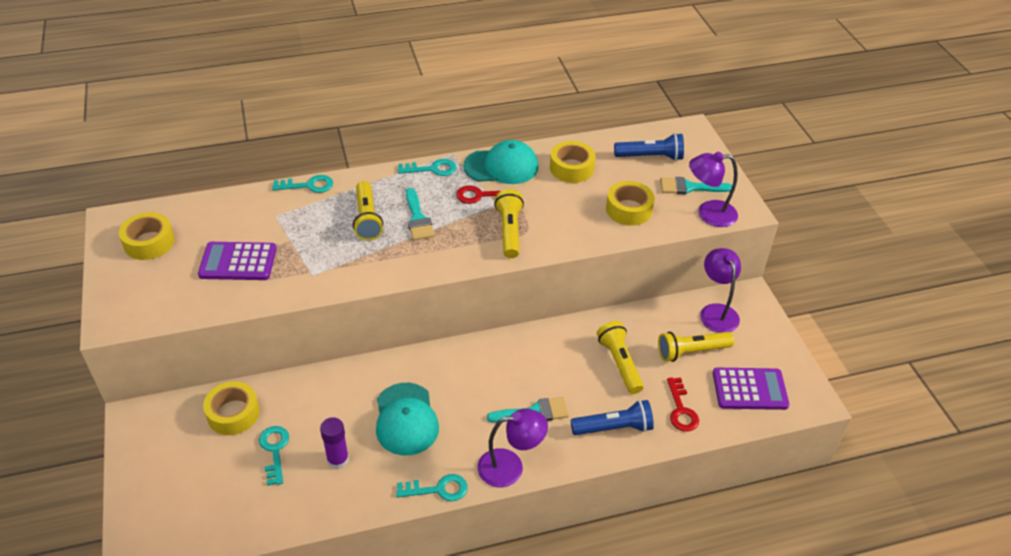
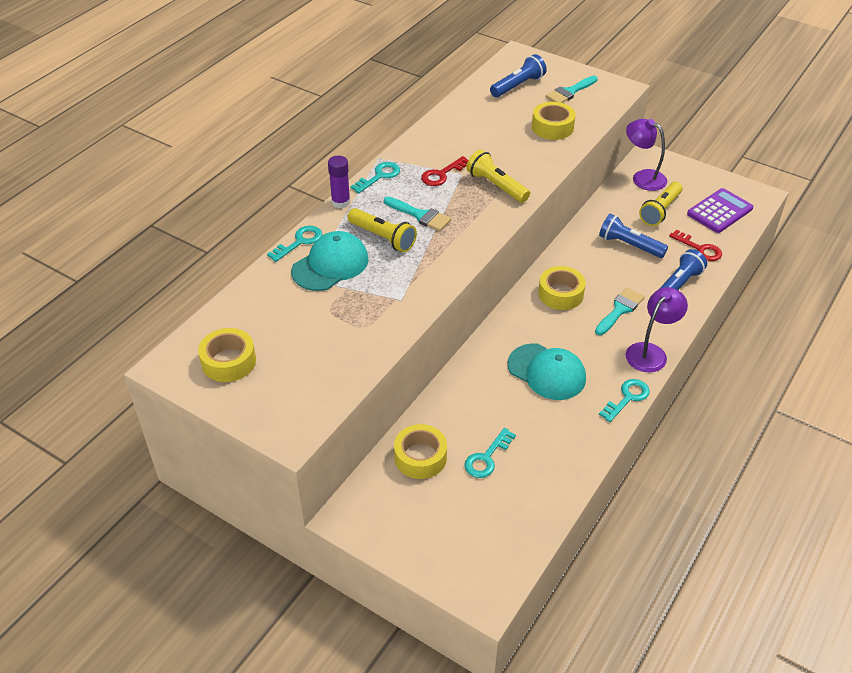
camera: 40 degrees left, 0 degrees up
purple calculator [198,242,277,280] -> none
turquoise key [259,426,289,486] -> turquoise key turned 90 degrees counterclockwise [464,428,516,478]
purple glue stick [320,417,349,469] -> purple glue stick moved to [328,156,350,208]
turquoise cap [464,140,538,184] -> turquoise cap moved to [291,231,368,291]
yellow tape [550,141,595,183] -> yellow tape moved to [538,266,586,310]
yellow flashlight [597,321,644,394] -> blue flashlight [599,214,668,258]
purple lamp [689,152,738,227] -> none

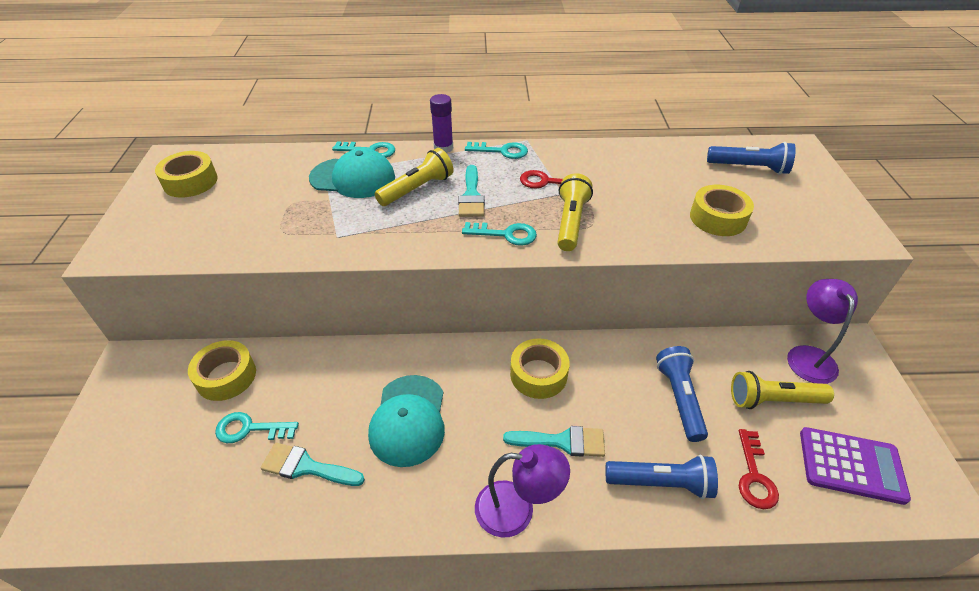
camera: 55 degrees right, 0 degrees up
yellow flashlight [347,208,417,252] -> yellow flashlight turned 135 degrees counterclockwise [375,148,454,206]
turquoise brush [545,76,598,103] -> turquoise brush moved to [261,443,365,486]
turquoise key [599,379,650,422] -> turquoise key moved to [462,222,537,246]

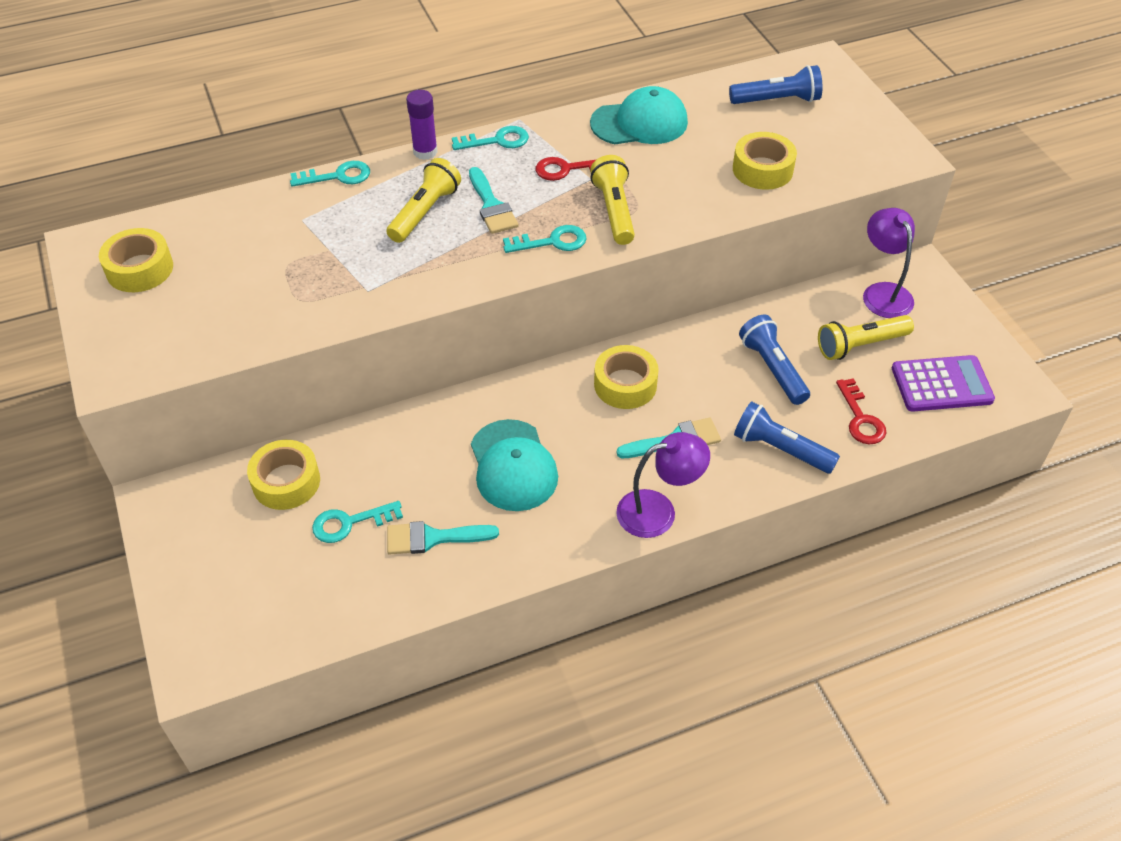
camera: 20 degrees left, 5 degrees up
turquoise cap [309,148,395,198] -> turquoise cap moved to [590,86,688,144]
blue flashlight [606,455,718,499] -> blue flashlight turned 135 degrees counterclockwise [734,401,840,474]

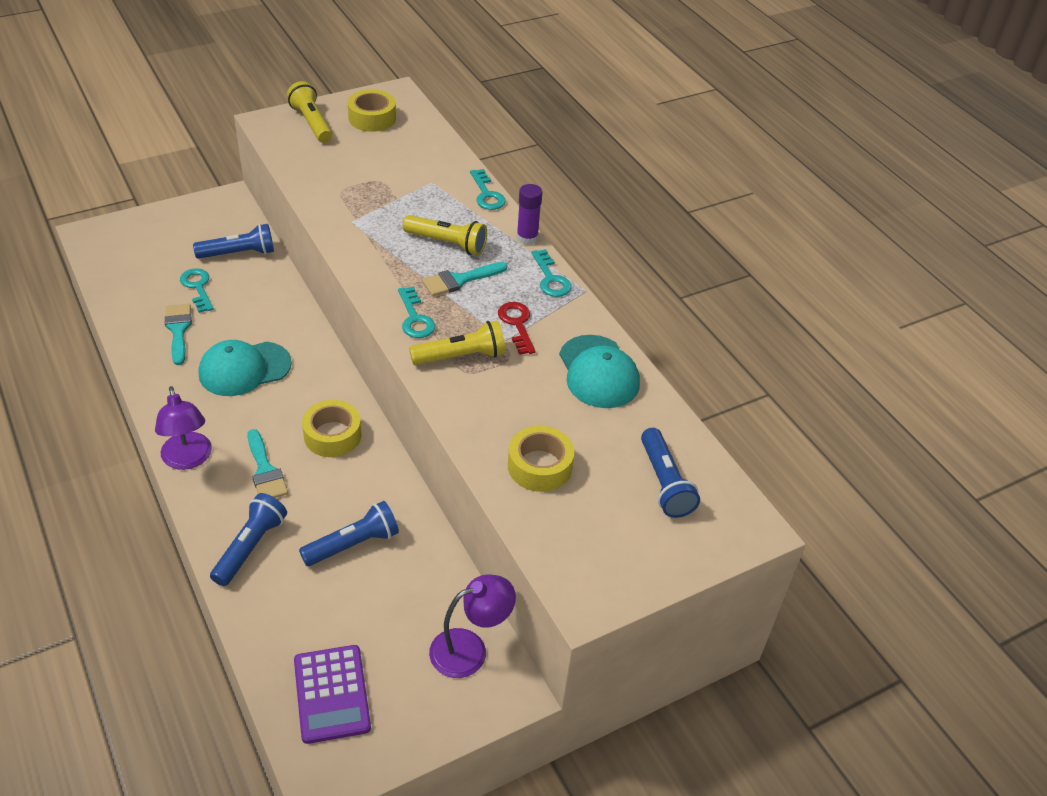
camera: 80 degrees right, 5 degrees down
yellow tape [247,440,320,510] -> blue flashlight [193,224,274,259]
yellow flashlight [818,315,914,360] -> yellow flashlight moved to [287,81,332,143]
red key [836,378,886,444] -> none

